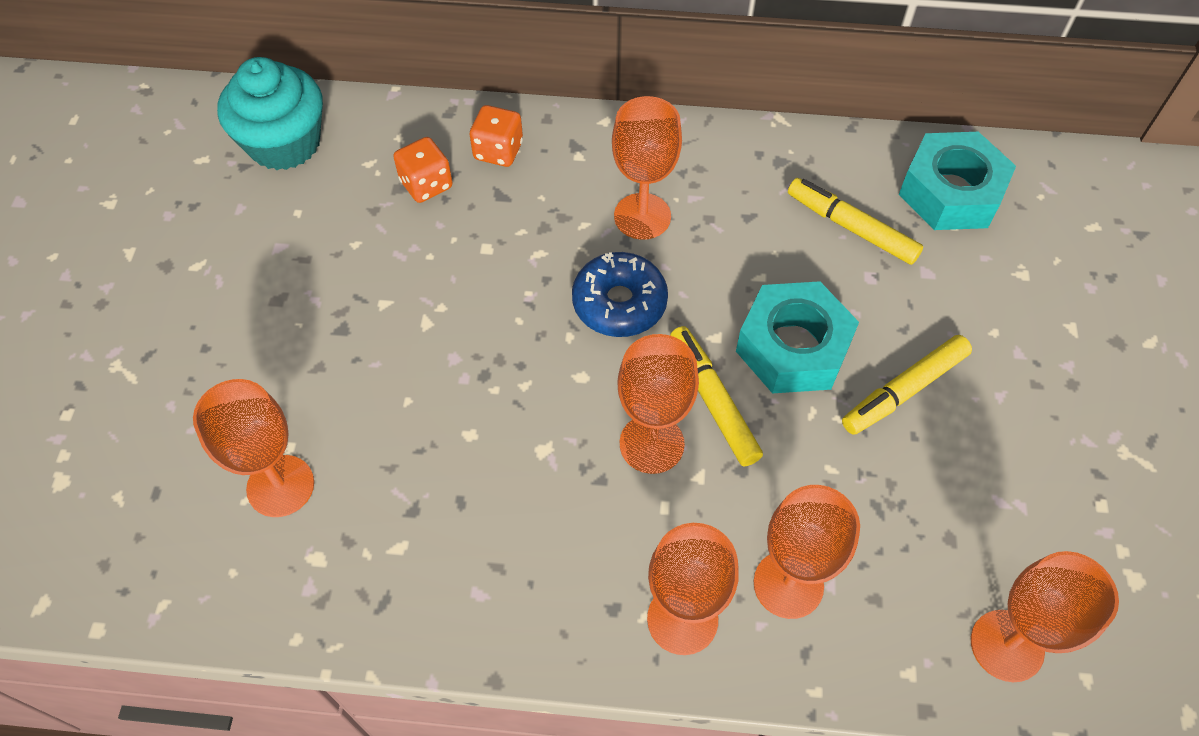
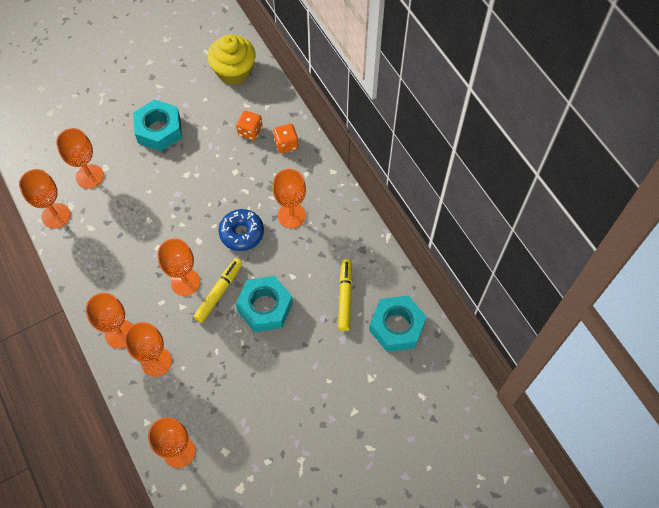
camera: 55 degrees right, 5 degrees up
turquoise cupcake [217,57,323,170] -> yellow cupcake [207,35,256,85]
yellow marker [842,335,972,435] -> none
none -> orange goblet [19,169,70,229]
none -> turquoise nut [133,99,182,151]

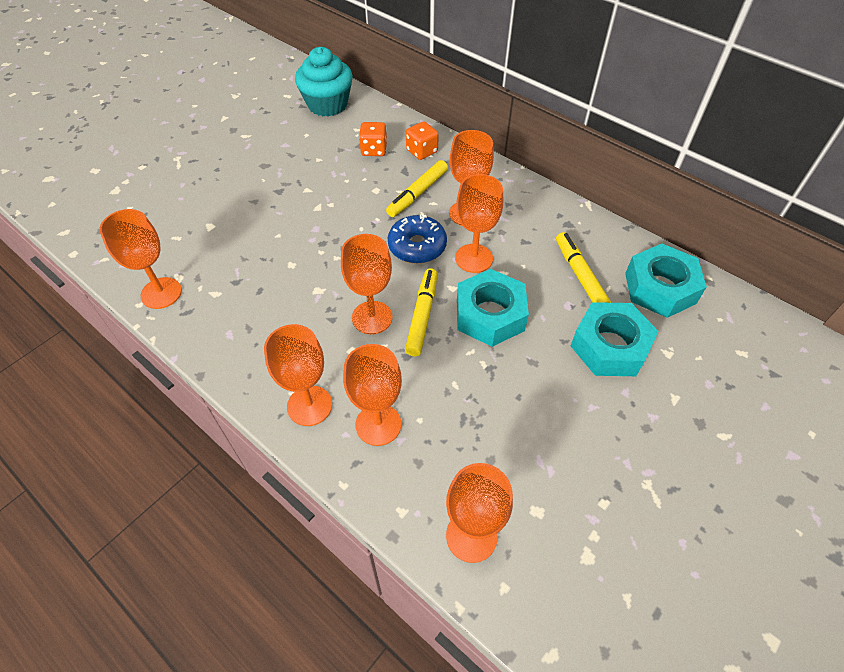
camera: 20 degrees left, 10 degrees down
orange goblet [56,128,104,189] -> orange goblet moved to [455,174,503,273]
turquoise nut [133,99,182,151] -> turquoise nut moved to [571,302,659,376]
yellow cupcake [207,35,256,85] -> turquoise cupcake [295,47,353,116]
none -> yellow marker [386,160,448,217]

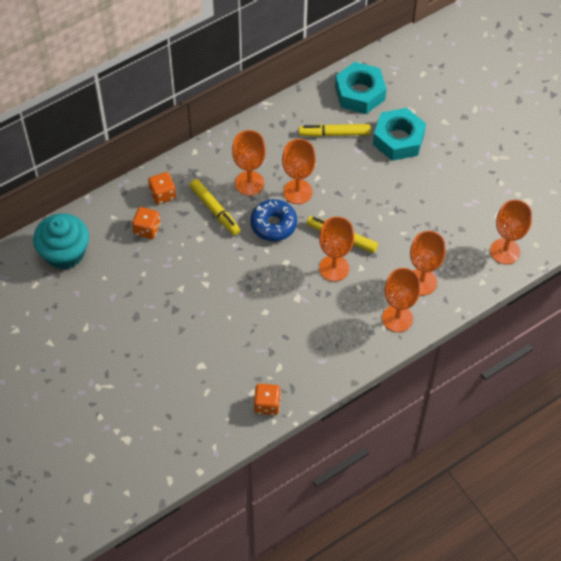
camera: 75 degrees left, 5 degrees up
orange goblet [99,209,182,309] -> orange dice [254,384,281,415]
turquoise nut [457,269,529,347] -> none

